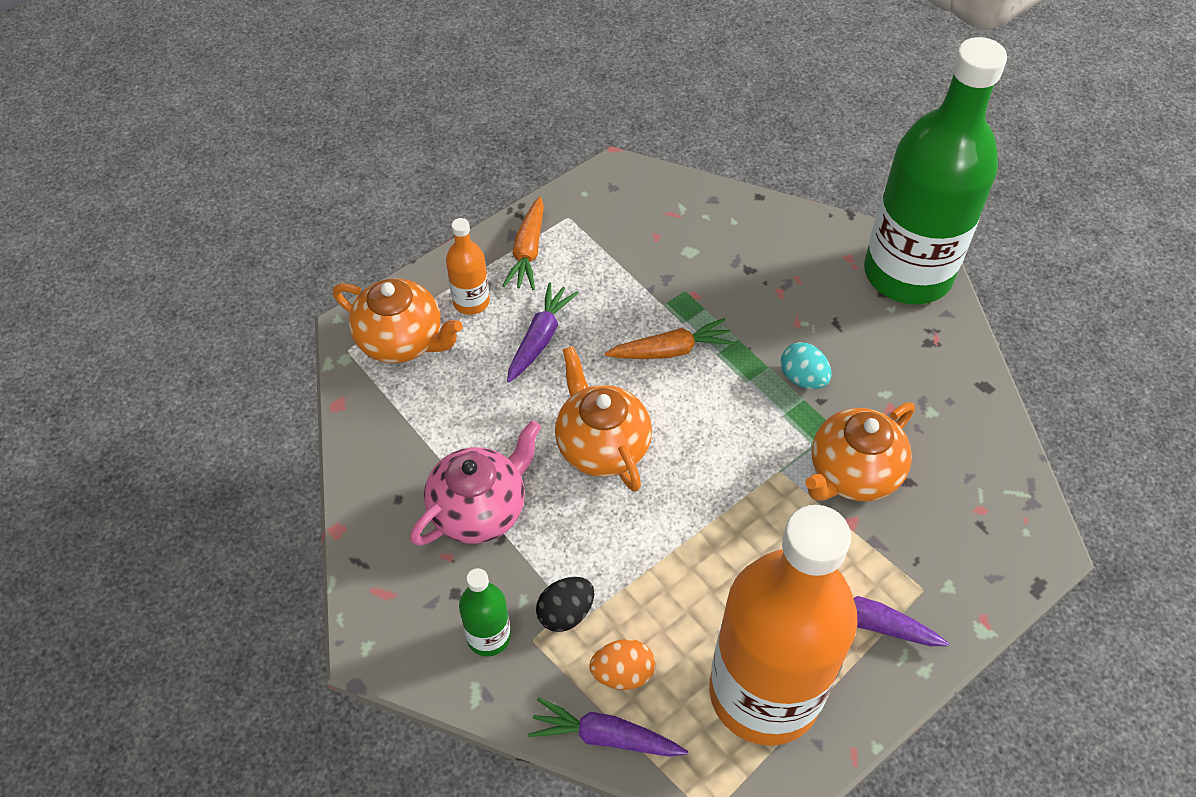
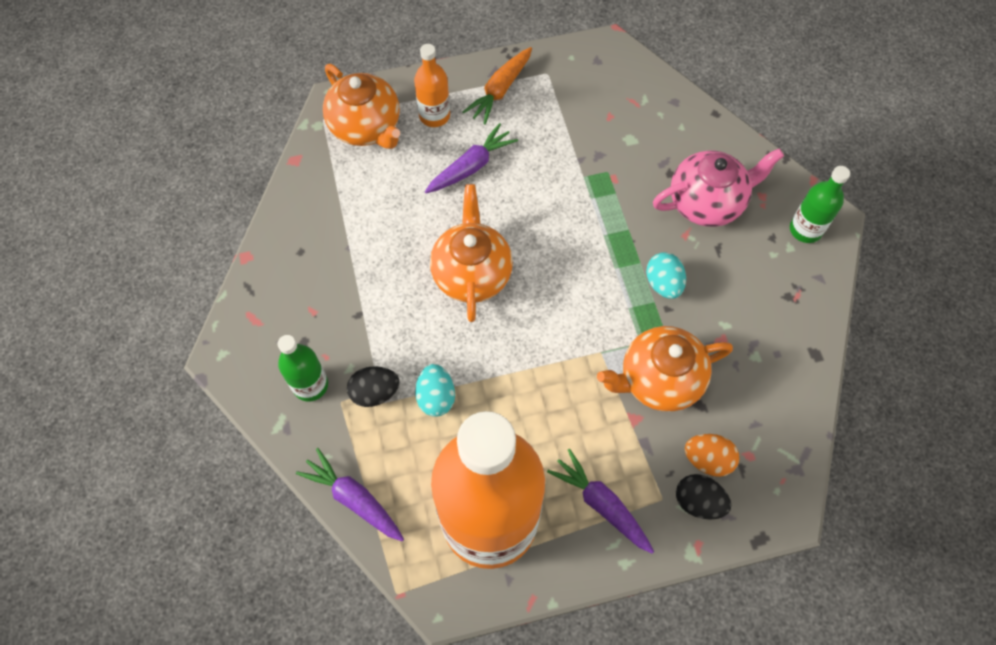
camera: 25 degrees right, 10 degrees up
pink teapot [410,420,541,546] -> pink teapot moved to [653,148,784,227]
orange egg [589,639,655,690] -> orange egg moved to [685,434,739,477]
orange carrot [604,318,734,359] -> none
green bottle [864,37,1007,304] -> green bottle [790,166,850,243], size x0.41
none -> turquoise egg [415,364,455,417]
none -> black egg [676,474,731,520]

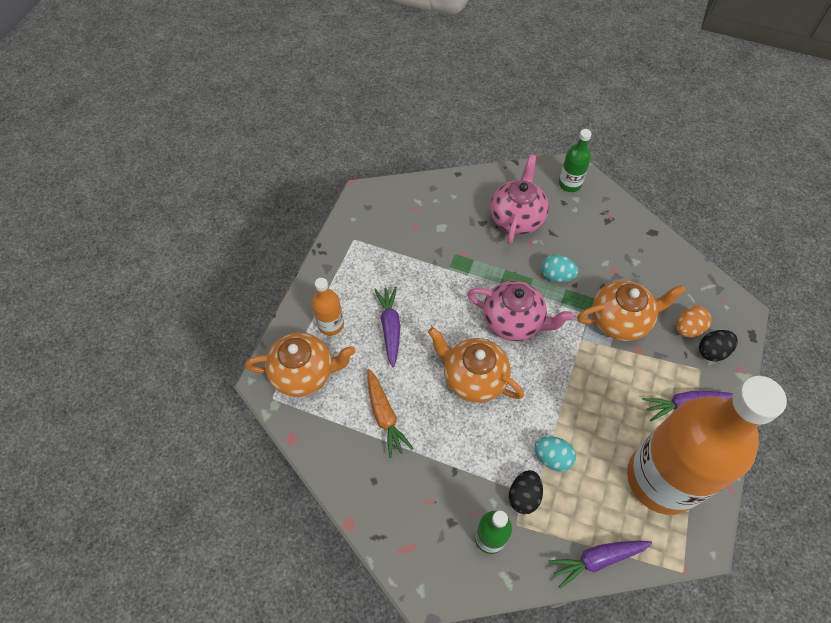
camera: 55 degrees left, 5 degrees down
orange carrot [463,47,532,125] -> orange carrot moved to [367,369,413,458]
orange teapot [597,326,733,412] -> orange teapot turned 120 degrees counterclockwise [577,280,686,341]
none -> pink teapot [467,281,574,341]

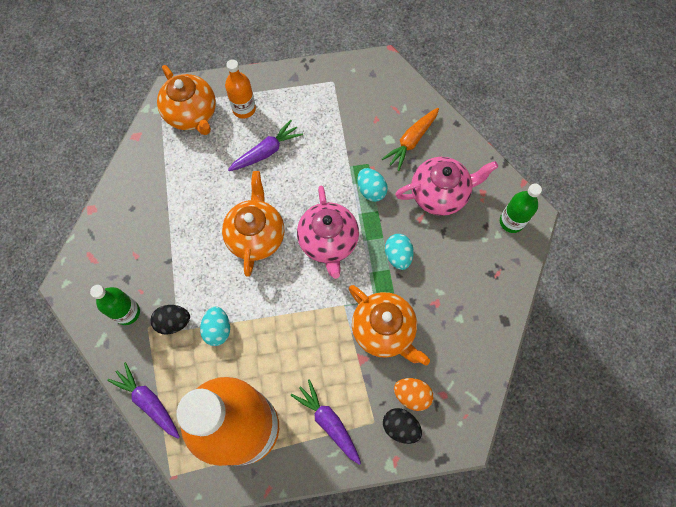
camera: 60 degrees right, 10 degrees up
orange carrot [367,369,413,458] -> orange carrot moved to [382,108,439,171]
none -> turquoise egg [357,168,388,202]

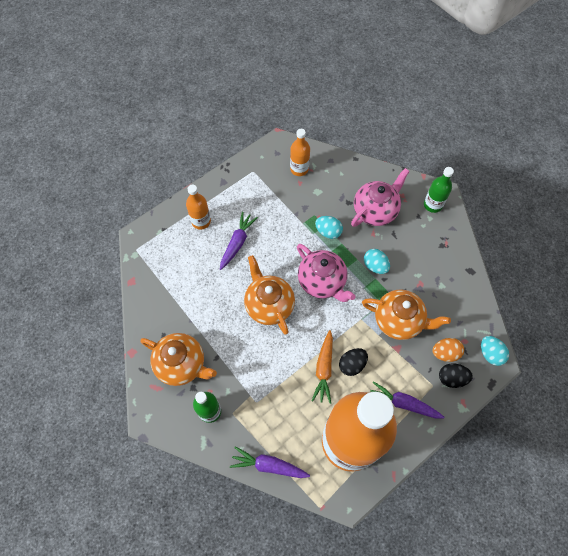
camera: 30 degrees left, 5 degrees down
black egg [150,305,190,335] -> black egg moved to [339,348,368,376]
orange teapot [157,65,216,135] -> orange teapot moved to [141,333,217,386]
turquoise egg [200,306,230,346] -> turquoise egg moved to [481,336,509,366]
orange carrot [382,108,439,171] -> orange carrot moved to [311,330,333,404]
none -> orange bottle [290,129,310,176]

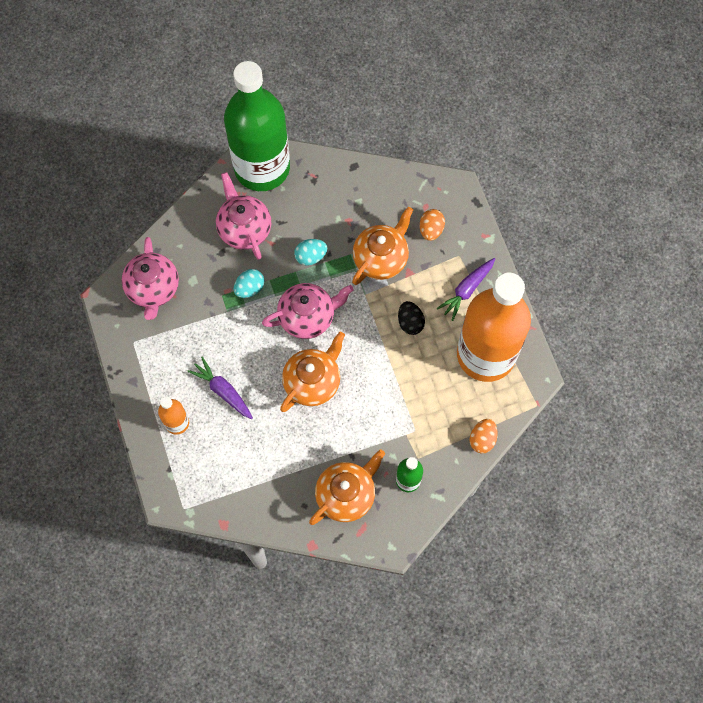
camera: 70 degrees left, 5 degrees up
purple carrot [230,447,310,478] -> orange egg [469,419,498,453]
orange teapot [244,255,295,335] -> orange teapot turned 135 degrees clockwise [280,332,345,412]
orange bottle [290,129,310,176] -> pink teapot [122,237,179,320]
orange carrot [311,330,333,404] -> none
green bottle [424,167,454,213] -> green bottle [224,61,290,191], size x2.46
black egg [439,363,473,388] -> none
turquoise egg [481,336,509,366] -> none

